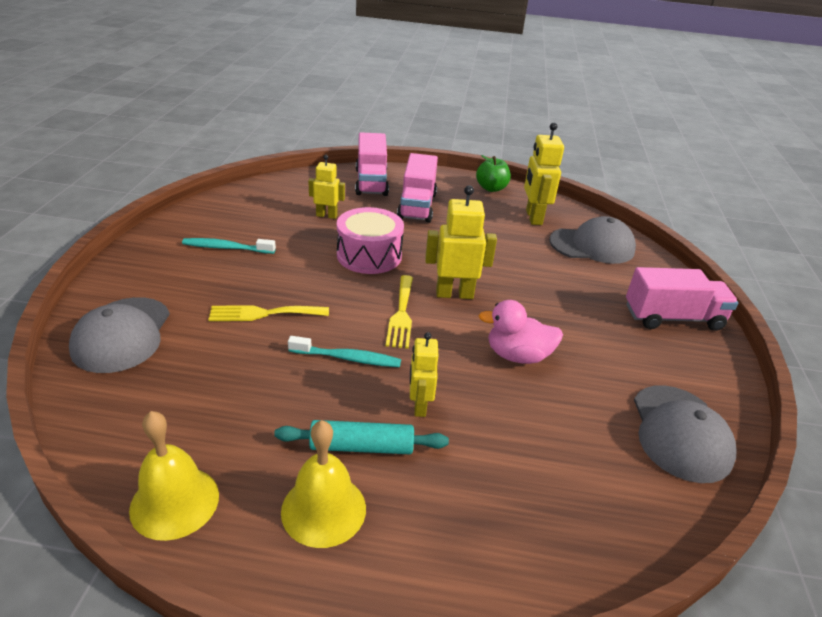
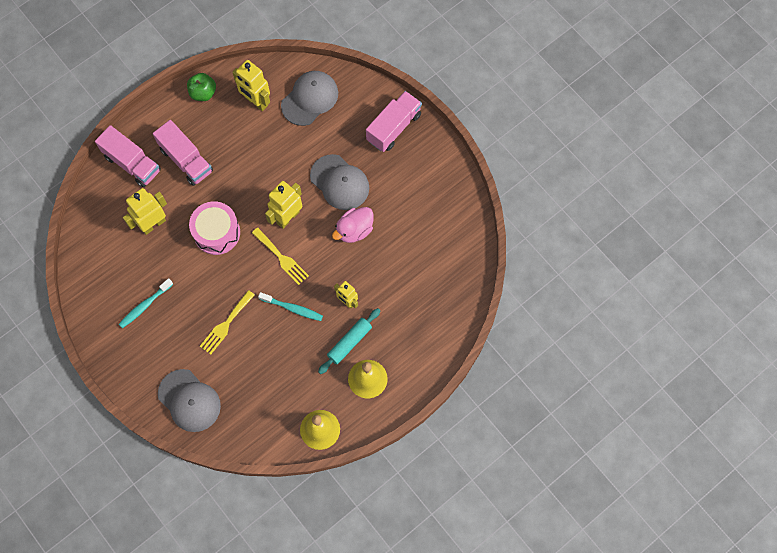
camera: 45 degrees left, 35 degrees up
turquoise toothbrush [288,336,401,367] -> turquoise toothbrush turned 60 degrees clockwise [258,292,323,321]
yellow robot [308,155,345,219] -> yellow robot [123,188,167,235], size x1.57
grey cap [634,385,737,483] -> grey cap moved to [310,154,369,210]

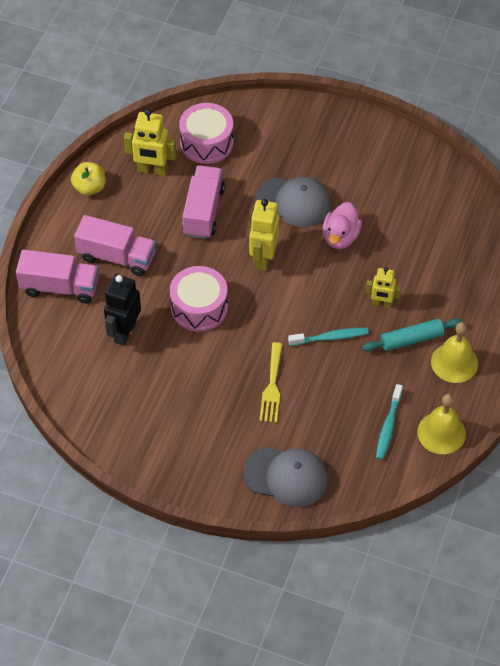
camera: 30 degrees left, 15 degrees down
turquoise toothbrush [119,278,173,328] -> turquoise toothbrush moved to [376,384,403,460]
yellow robot [123,188,167,235] -> black robot [104,274,141,346]
green apple [187,73,216,101] -> yellow apple [71,162,106,196]
yellow fork [252,228,309,285] -> none
grey cap [281,71,338,126] -> pink drum [179,103,234,164]
turquoise rolling pin [318,308,381,374] -> turquoise rolling pin turned 60 degrees clockwise [362,318,462,351]
pink truck [366,91,422,152] -> pink truck moved to [183,165,225,239]

